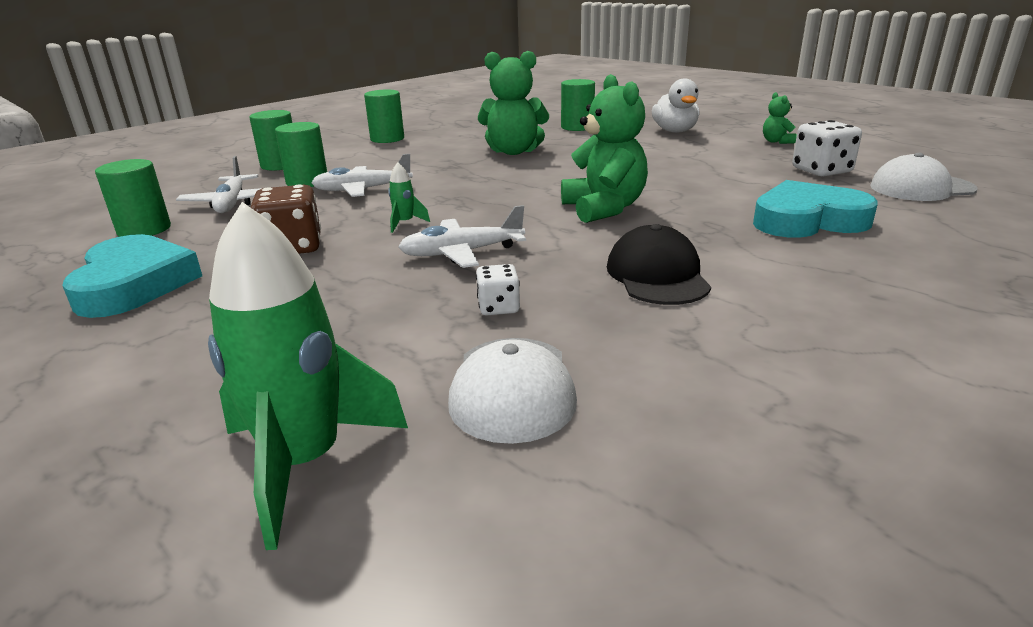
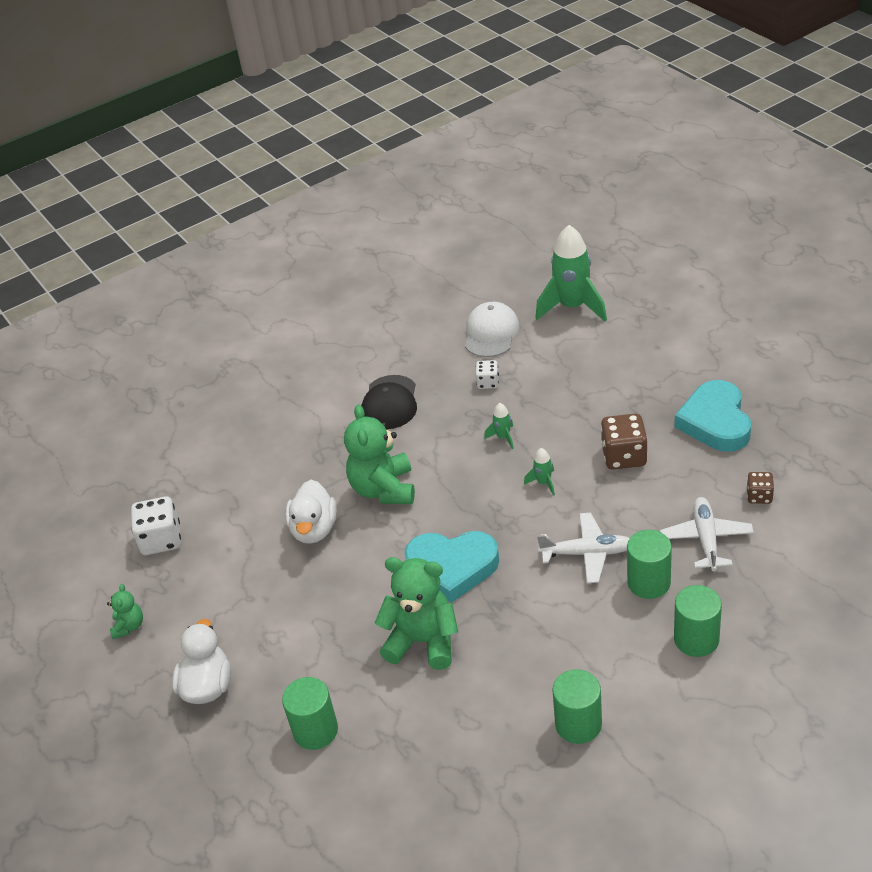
camera: 165 degrees left, 15 degrees up
green cylinder [95,159,171,237] -> brown dice [747,472,774,504]
white plane [399,205,526,268] -> green rocket [484,403,514,449]
turquoise heart [753,180,878,238] -> turquoise heart moved to [404,531,499,603]
white cap [870,153,977,201] -> none
none -> white duck [285,480,337,544]

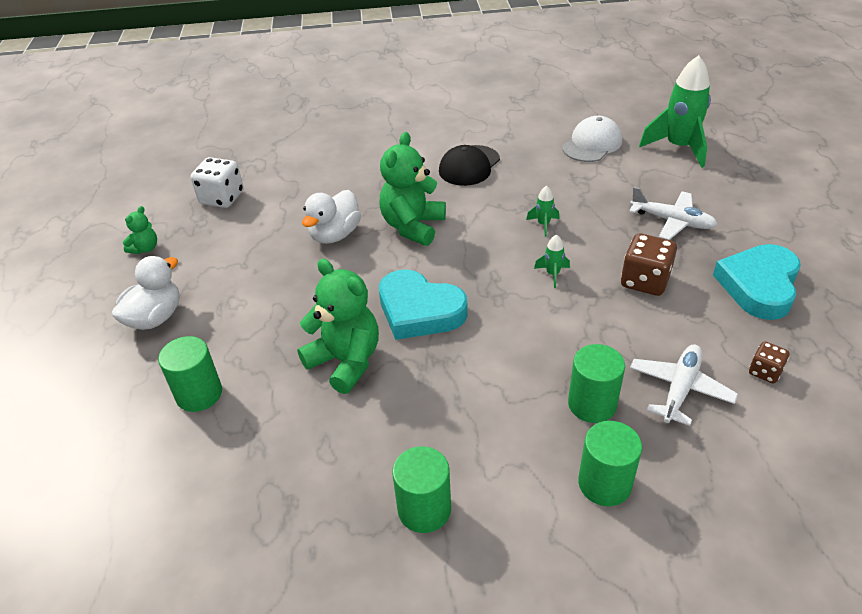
camera: 25 degrees right, 0 degrees up
white dice [476,360,499,389] -> none
white plane [537,513,630,583] -> white plane moved to [629,187,718,240]

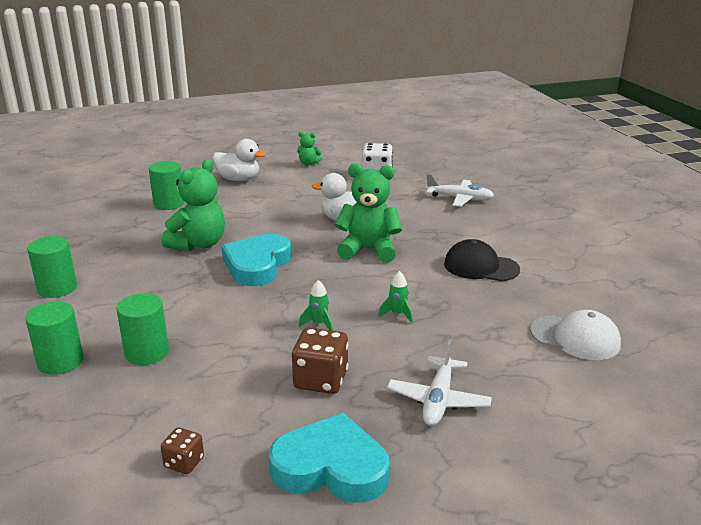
camera: 75 degrees right, 15 degrees down
white plane [630,344,738,426] -> white plane moved to [426,174,494,207]
green rocket [639,55,711,168] -> none

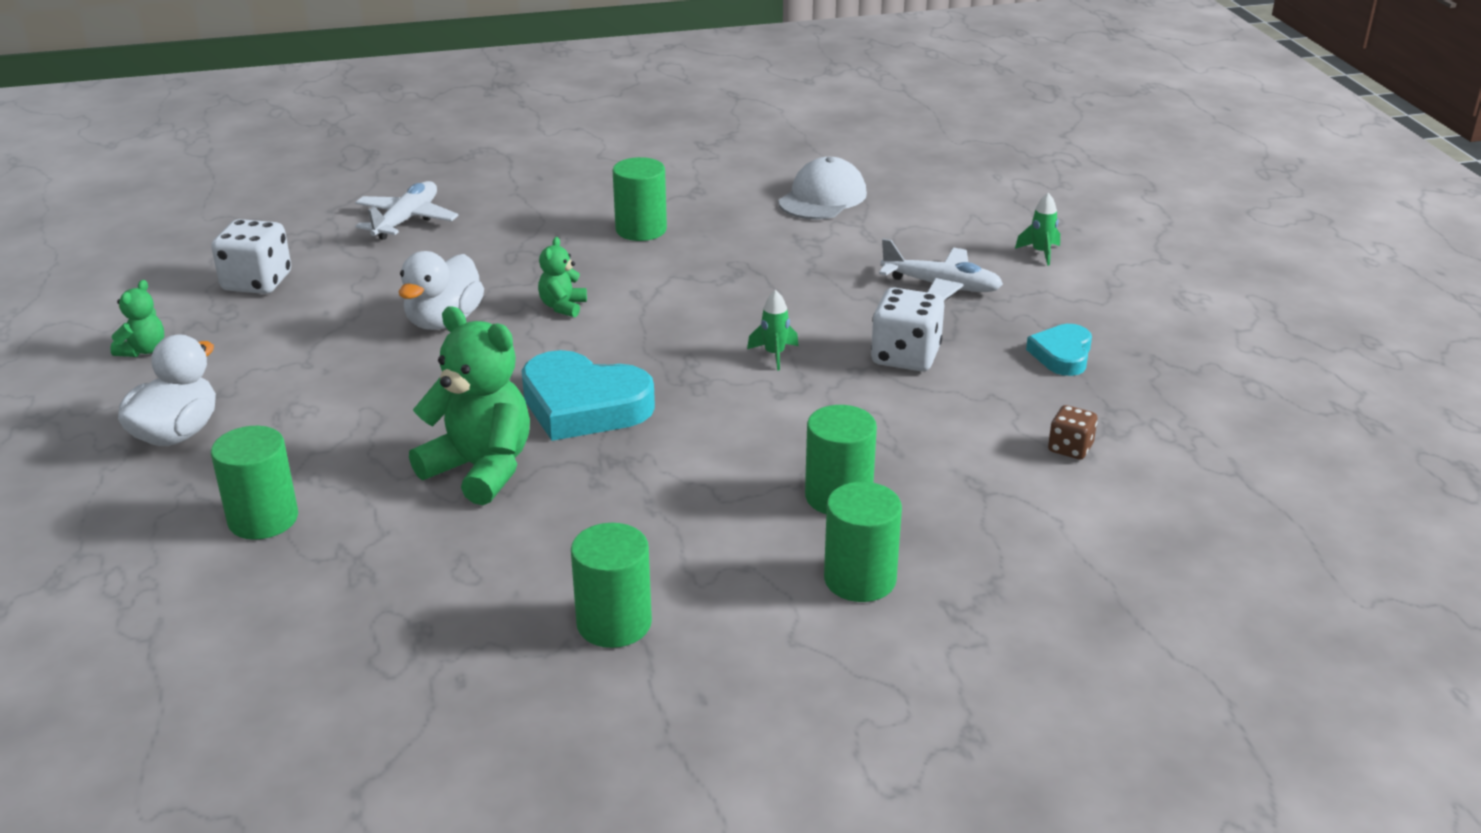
camera: 85 degrees left, 5 degrees up
turquoise heart [269,413,389,503] -> turquoise heart [1026,324,1092,376], size x0.57
brown dice [292,328,348,394] -> white dice [871,287,944,371]
green teddy bear [335,163,402,263] -> green teddy bear [538,237,587,317], size x0.49
green rocket [378,271,413,323] -> green rocket moved to [1015,193,1060,266]
black cap [444,239,520,282] -> green cylinder [613,157,667,241]

